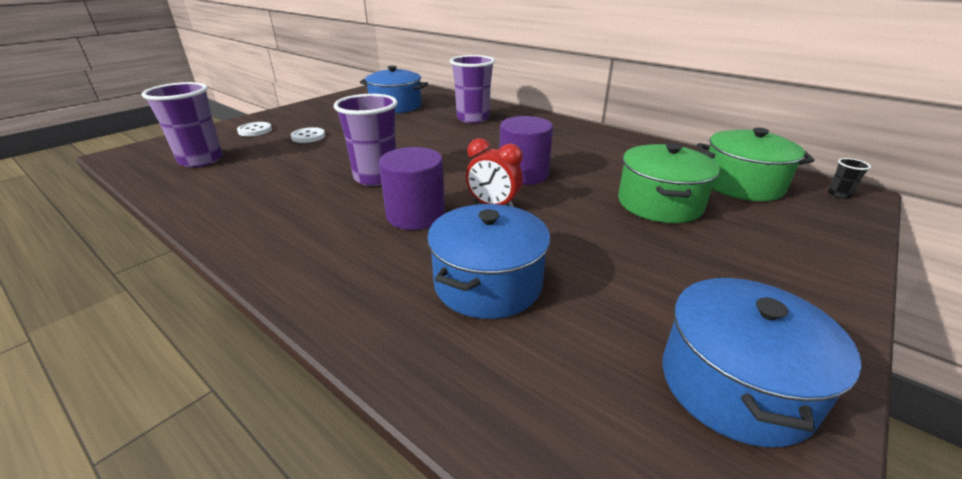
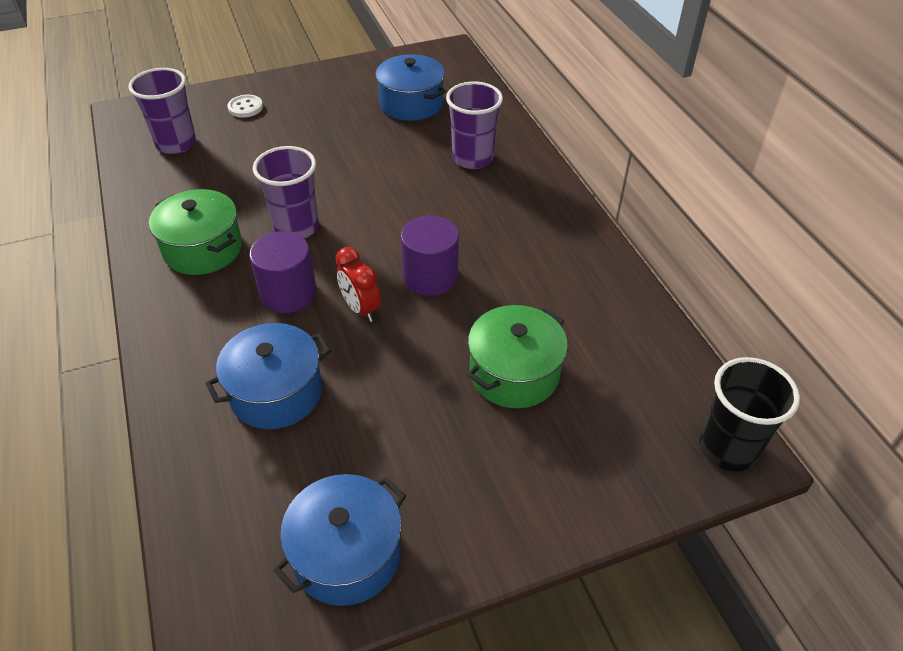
camera: 30 degrees right, 15 degrees up
white button [291,127,325,143] -> none
green pot [697,128,814,201] -> green pot moved to [149,189,242,275]
black cup [828,158,871,199] -> black cup [699,357,800,472], size x2.37

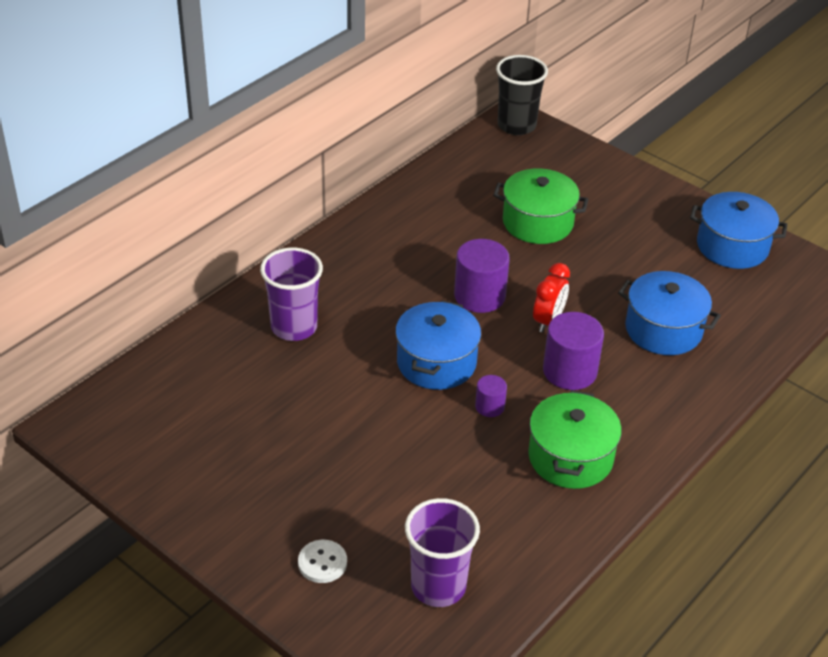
camera: 120 degrees left, 5 degrees down
purple cup [253,146,319,238] -> purple cylinder [475,375,507,417]
blue pot [376,54,446,121] -> blue pot moved to [395,300,481,390]

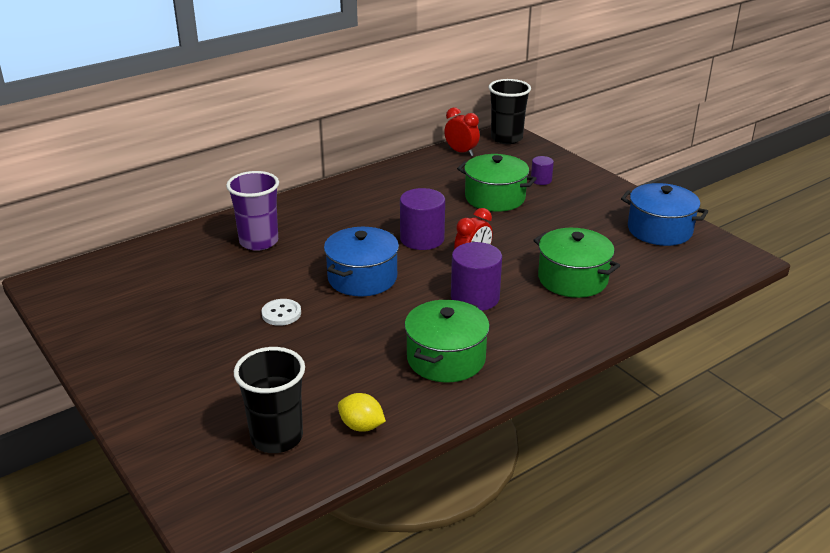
camera: 15 degrees right, 10 degrees down
white button [298,540,347,583] -> white button moved to [261,299,301,326]
purple cup [405,498,480,607] -> black cup [234,347,305,453]
purple cylinder [475,375,507,417] -> purple cylinder moved to [531,156,554,185]
blue pot [618,271,721,355] -> green pot [533,228,620,298]
none -> yellow lemon [338,393,386,432]
none -> red clock [444,107,480,156]

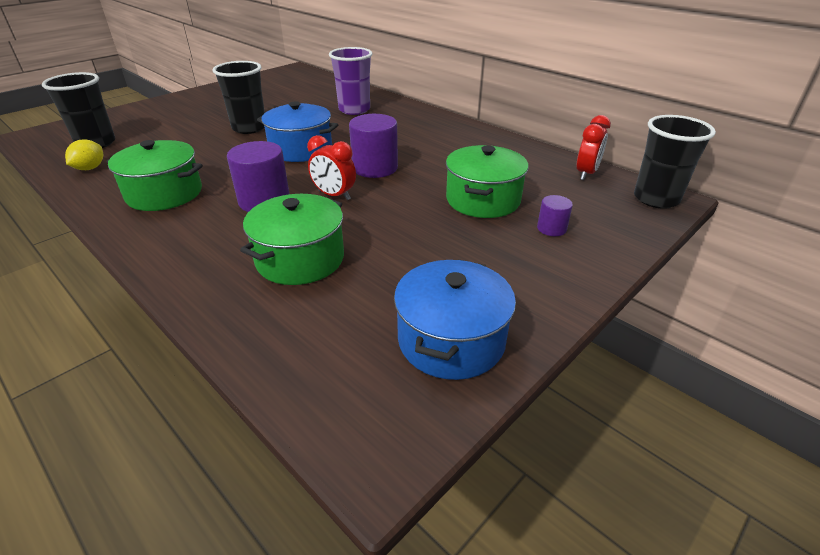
camera: 80 degrees right, 5 degrees up
white button [261,299,301,326] -> black cup [212,61,265,134]

